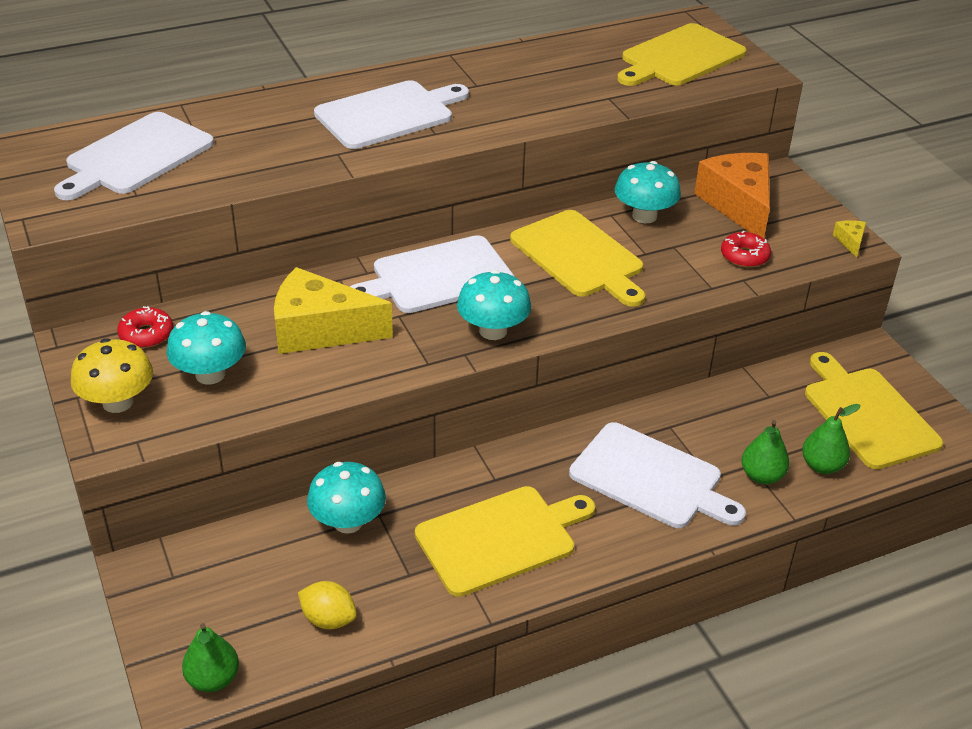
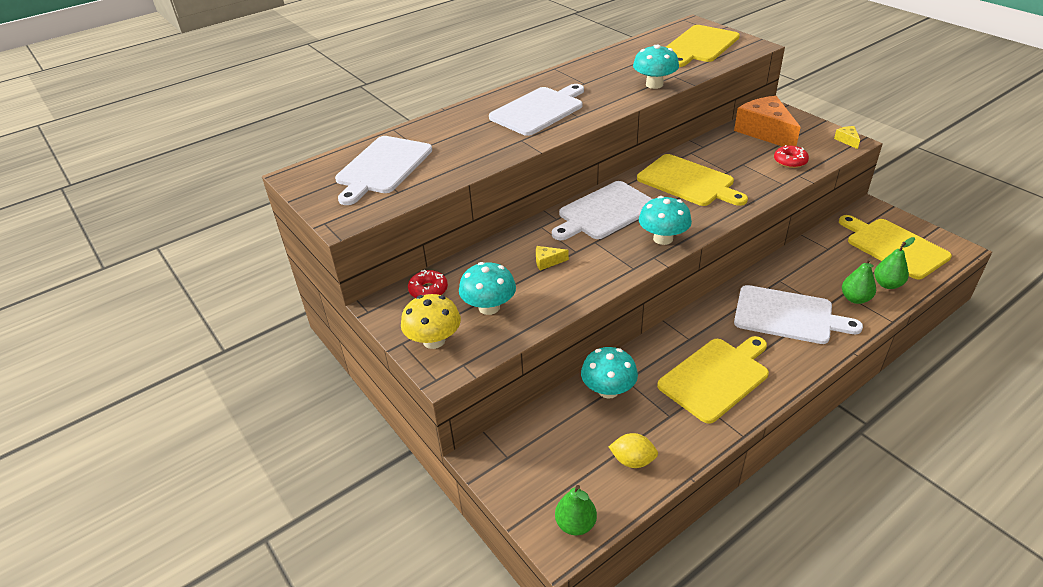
camera: 10 degrees left, 0 degrees up
yellow cheese [274,267,393,354] -> yellow cheese [536,246,569,271], size x0.40
turquoise mushroom [615,161,681,223] -> turquoise mushroom moved to [633,44,679,89]

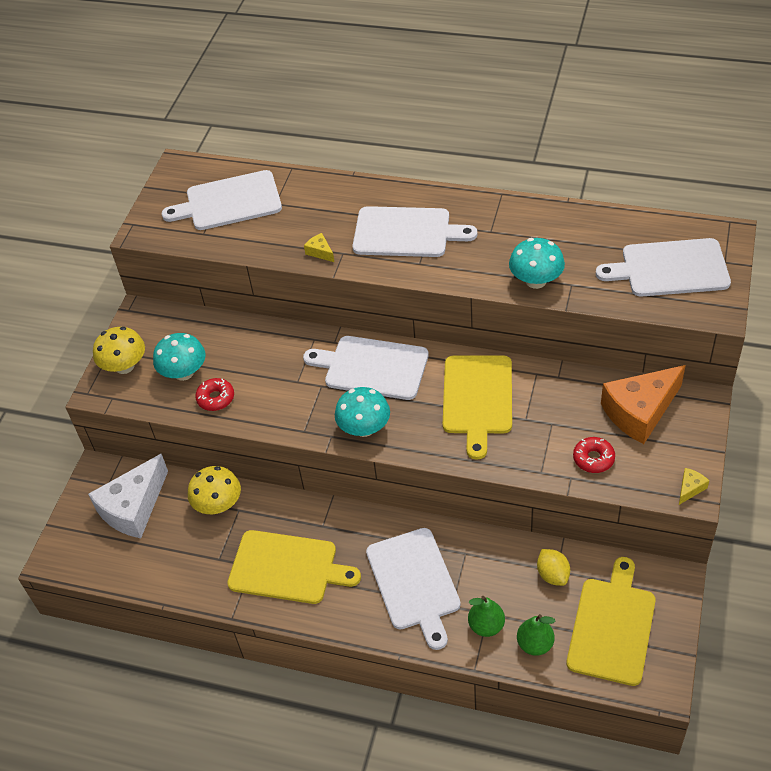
camera: 55 degrees right, 10 degrees up
red donut [408,270,448,298] -> red donut moved to [195,378,234,411]
yellow cheese [536,246,569,271] -> yellow cheese moved to [304,233,334,262]
green pear [555,485,597,535] -> none
turquoise mushroom [581,347,638,399] -> yellow mushroom [188,466,241,514]
yellow lemon [609,433,658,468] -> yellow lemon moved to [537,549,570,586]
yellow cutting board [666,25,740,67] -> white cutting board [596,238,731,297]
orange cheese [734,96,801,147] -> orange cheese turned 150 degrees counterclockwise [601,365,686,444]
none -> white cheese [88,454,168,538]

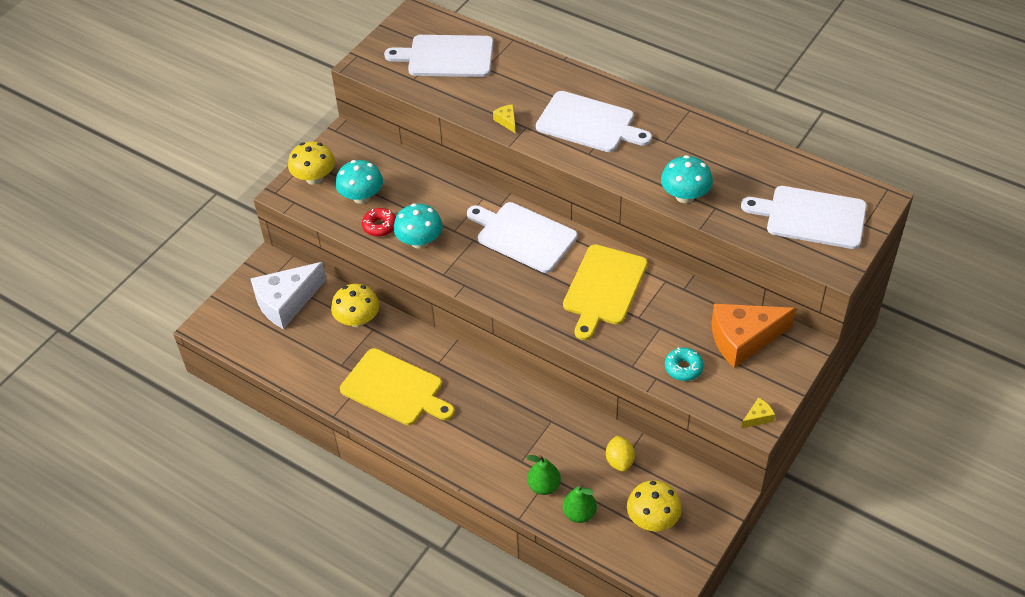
camera: 15 degrees right, 0 degrees up
turquoise mushroom [335,387,390,437] -> turquoise mushroom moved to [394,203,443,249]
white cutting board [366,528,461,650] -> none
yellow cutting board [566,557,656,686] -> yellow mushroom [627,480,682,531]
red donut [573,437,615,473] -> turquoise donut [665,348,704,381]

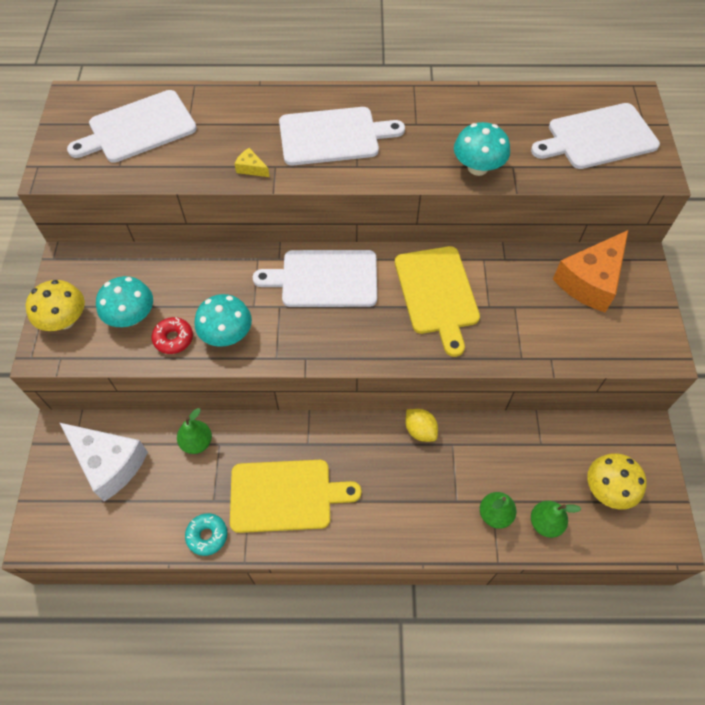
camera: 35 degrees left, 10 degrees up
white cheese [250,262,326,329] -> white cheese turned 75 degrees counterclockwise [60,423,148,501]
yellow mushroom [331,284,379,327] -> green pear [177,408,212,454]
yellow lemon [606,435,635,472] -> yellow lemon moved to [405,409,438,442]
turquoise donut [665,348,704,381] -> turquoise donut moved to [185,513,227,556]
yellow cheese [741,397,775,428] -> none

